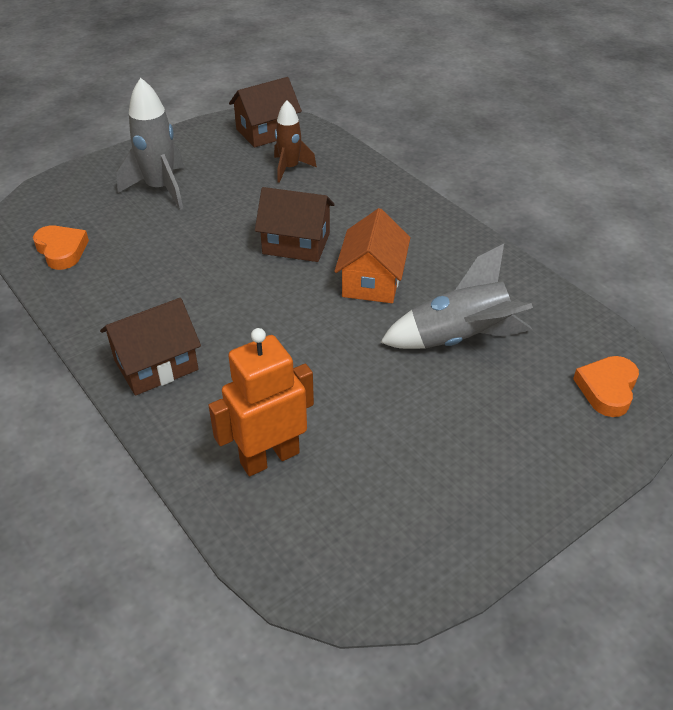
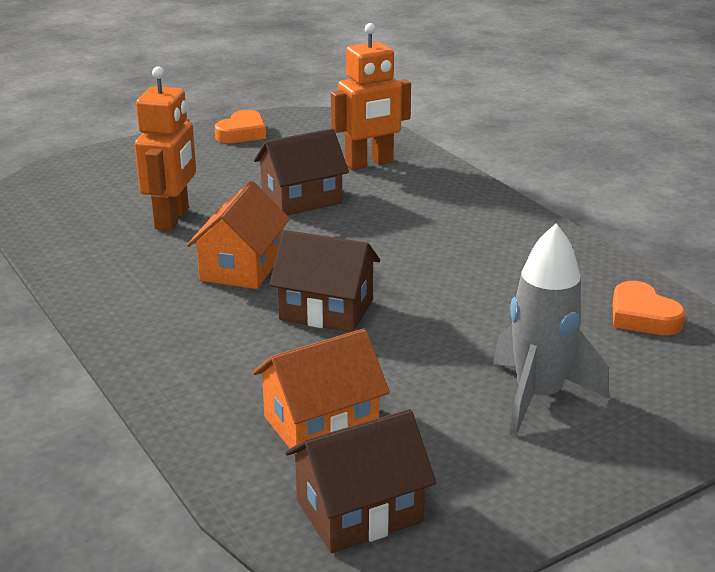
camera: 175 degrees left, 15 degrees down
brown house [100,298,201,396] -> brown house moved to [254,128,349,215]
brown rocket [274,100,317,183] -> orange house [253,329,390,455]
grey rocket [380,244,533,349] -> orange robot [135,66,196,231]
orange heart [573,356,639,417] -> orange heart moved to [215,110,266,143]

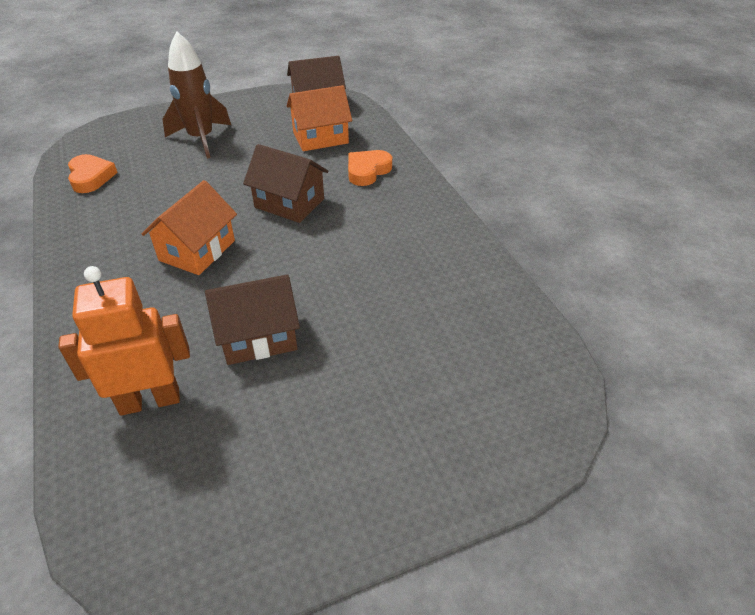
camera: 170 degrees left, 15 degrees up
orange robot [135,66,196,231] -> none
orange house [187,181,290,289] -> orange house moved to [142,180,237,275]
orange heart [215,110,266,143] -> orange heart moved to [348,150,392,186]
grey rocket [493,224,609,437] -> brown rocket [163,32,231,159]

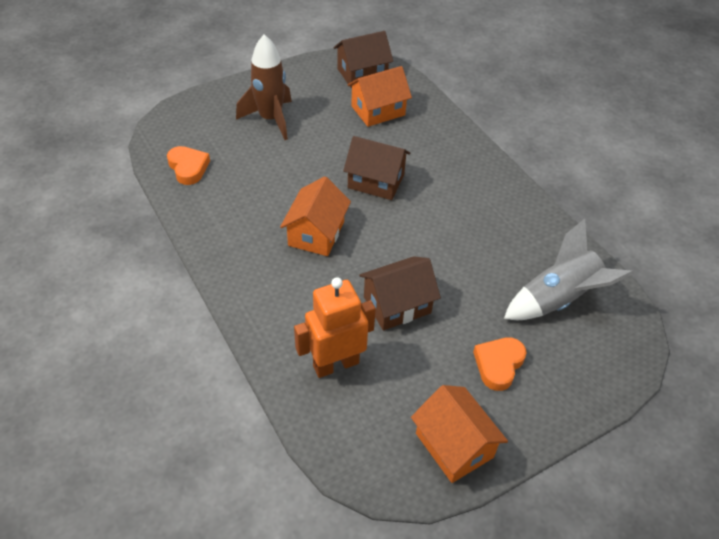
camera: 10 degrees left, 5 degrees up
orange heart [348,150,392,186] -> orange heart moved to [473,337,527,391]
none -> orange house [411,385,508,483]
none -> grey rocket [504,219,634,320]

